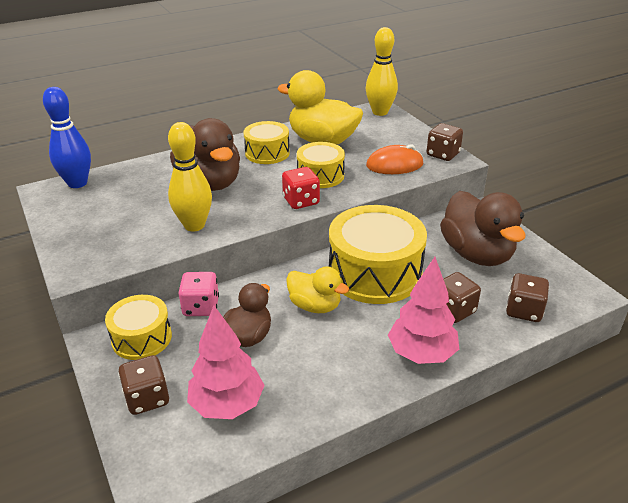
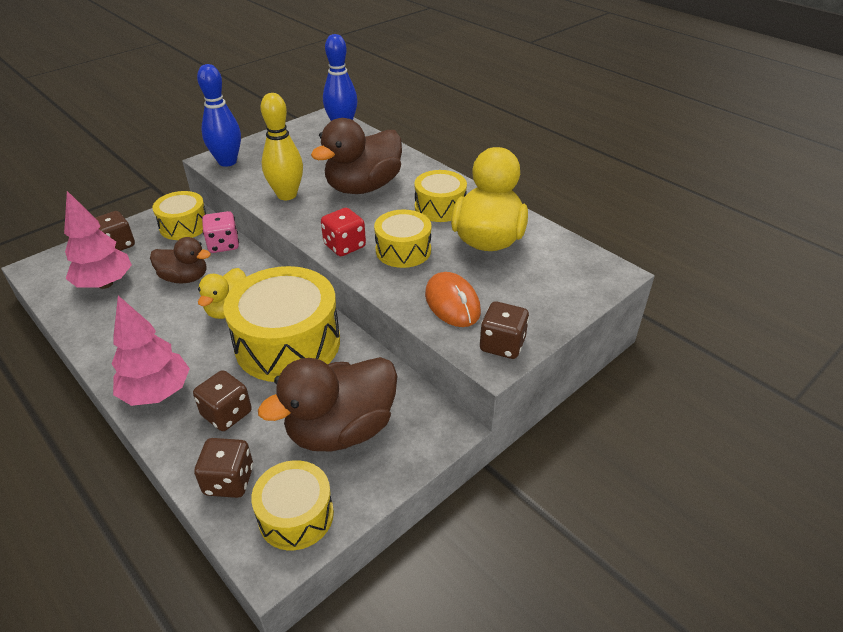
camera: 75 degrees right, 5 degrees up
yellow bowling pin [366,27,398,116] -> none
none -> blue bowling pin [197,64,241,167]
none -> yellow drum [251,460,334,550]

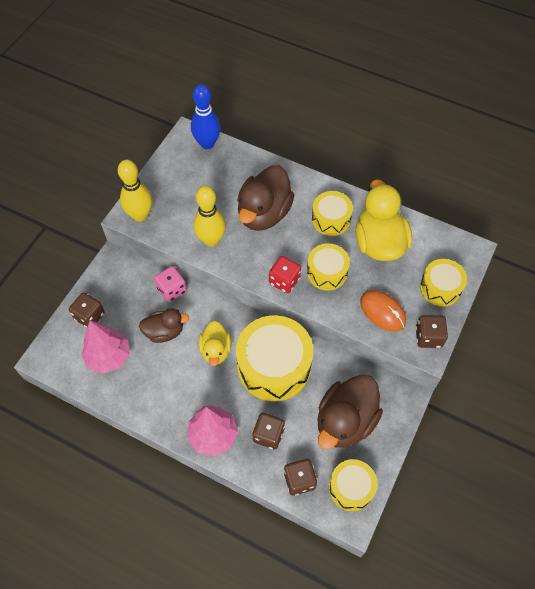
camera: 20 degrees left, 20 degrees up
yellow drum [152,191,206,240] -> yellow drum moved to [420,259,467,306]
blue bowling pin [197,64,241,167] -> yellow bowling pin [118,160,152,222]

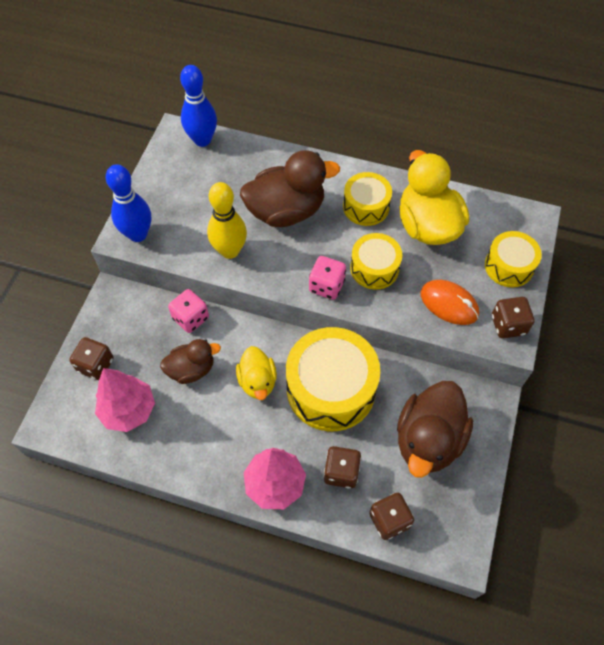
camera: 10 degrees left, 0 degrees up
yellow bowling pin [118,160,152,222] -> blue bowling pin [106,164,151,242]
brown duck [237,165,295,231] -> brown duck turned 120 degrees counterclockwise [240,150,340,227]
red dice [269,256,301,293] -> pink dice [309,256,346,300]
yellow drum [329,459,377,511] -> none

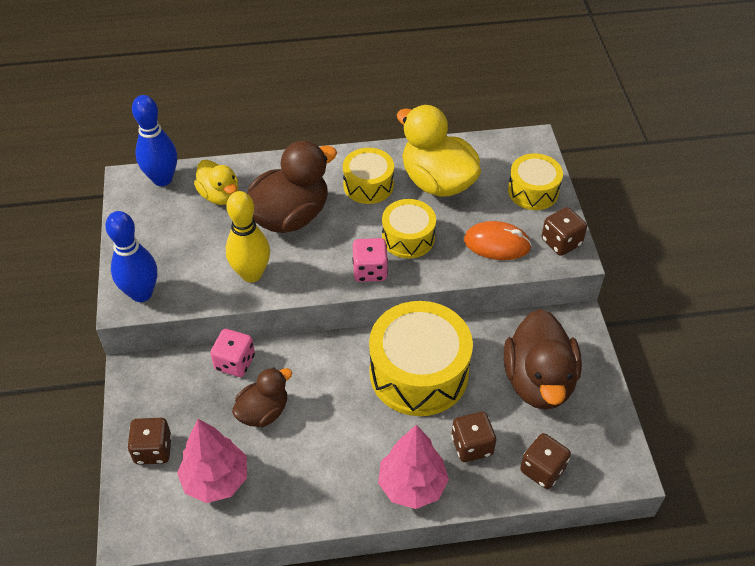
camera: 25 degrees left, 10 degrees down
yellow duck [236,346,277,400] -> yellow duck moved to [194,160,239,205]

